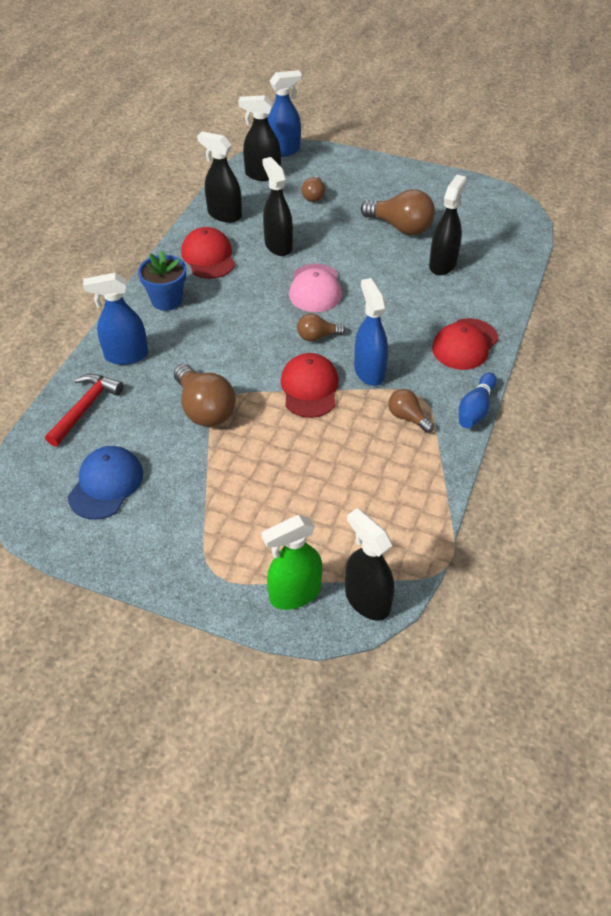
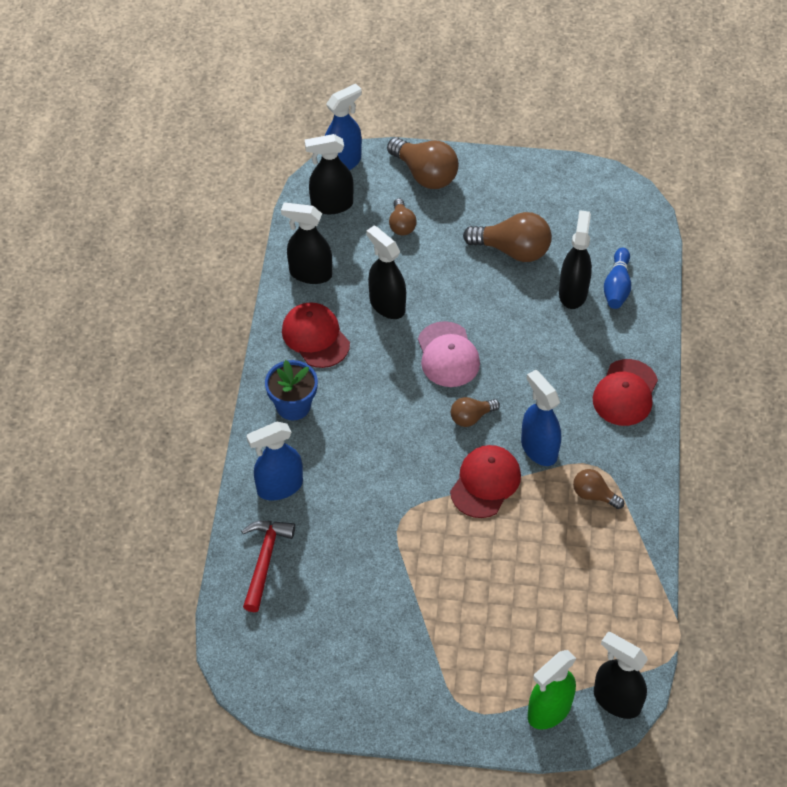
camera: 15 degrees left, 5 degrees up
blue cap [68,446,143,520] -> none
brown light bulb [174,364,236,427] -> brown light bulb moved to [387,137,459,189]
red cap [281,353,339,418] -> red cap turned 45 degrees clockwise [450,445,521,518]
blue bowling pin [459,372,497,428] -> blue bowling pin moved to [604,248,631,309]

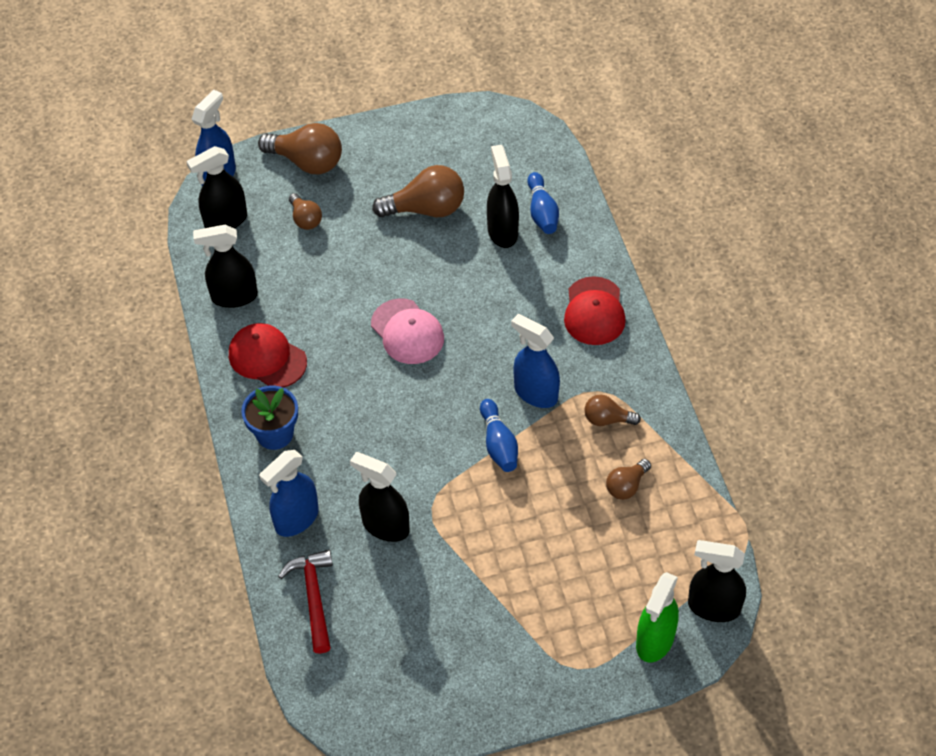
camera: 20 degrees left, 0 degrees up
black spray bottle [366,225,406,319] -> black spray bottle moved to [350,452,410,542]
red cap [450,445,521,518] -> blue bowling pin [480,399,518,472]
brown light bulb [451,397,500,427] -> brown light bulb moved to [606,459,651,500]

